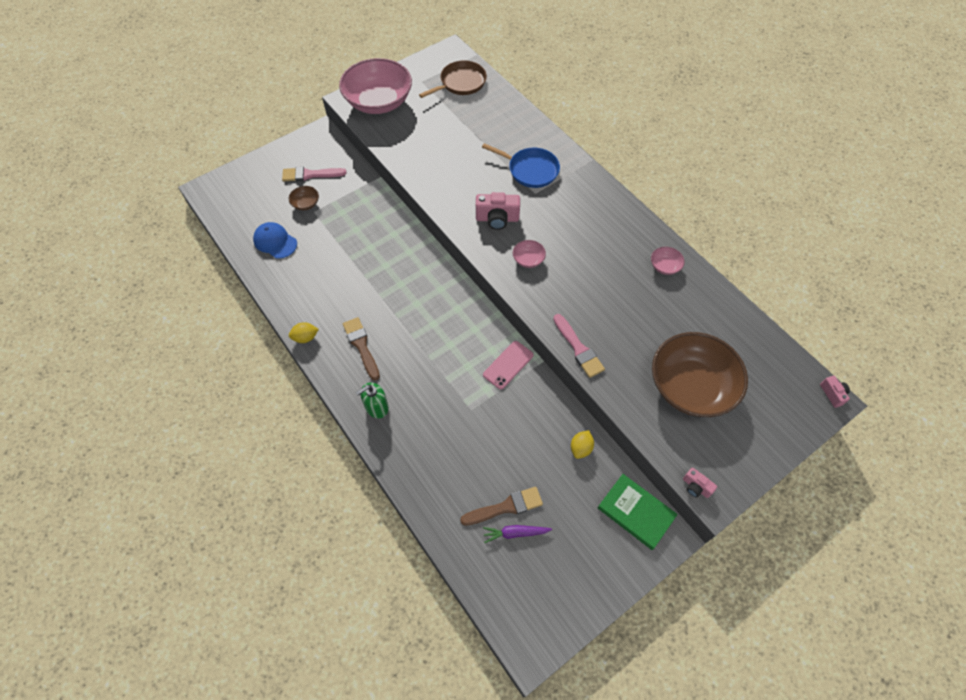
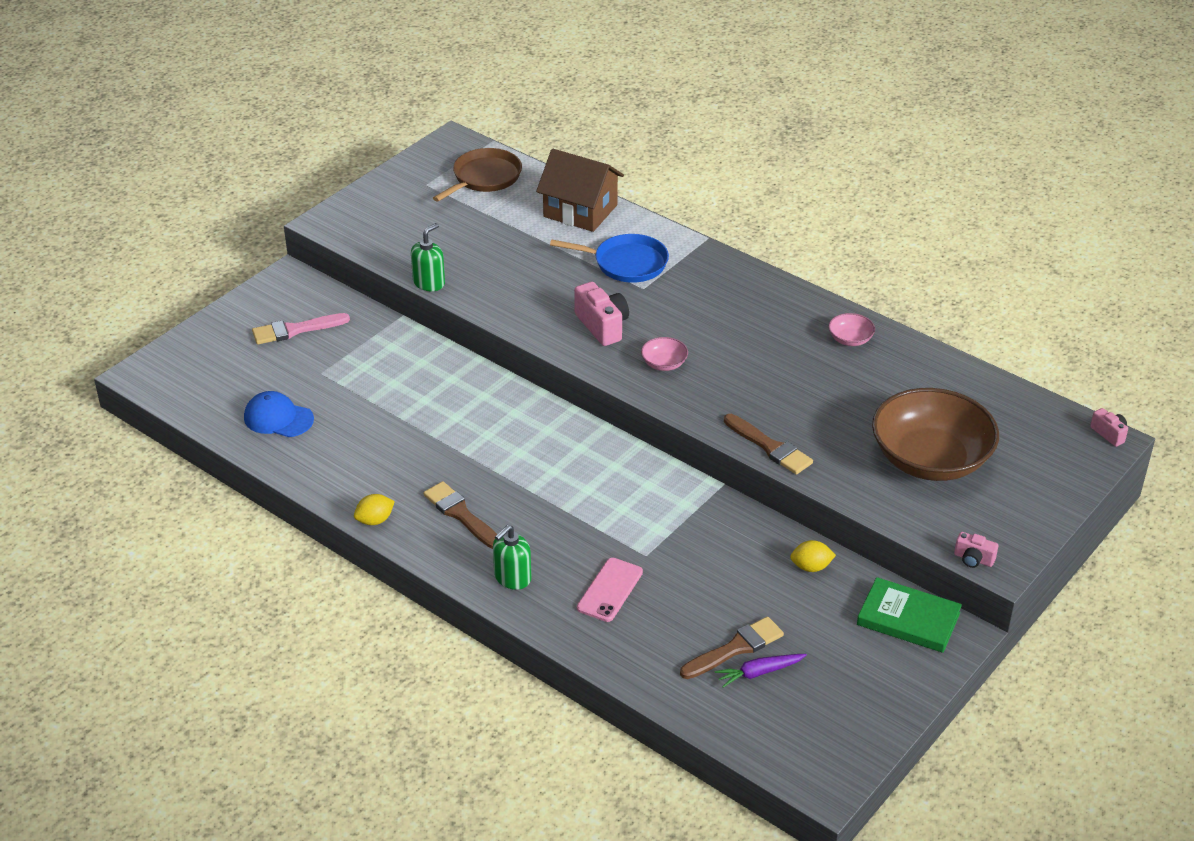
camera: 15 degrees left, 20 degrees down
brown bowl [289,186,319,210] -> none
pink bowl [339,58,412,114] -> none
pink camera [476,192,520,230] -> pink camera turned 105 degrees counterclockwise [574,282,629,346]
pink phone [483,341,534,389] -> pink phone moved to [577,558,643,622]
pink brush [553,314,605,378] -> brown brush [724,414,813,475]
yellow lemon [571,430,594,459] -> yellow lemon turned 75 degrees clockwise [790,540,836,572]
none -> green soap dispenser [411,223,445,291]
none -> brown house [536,149,624,232]

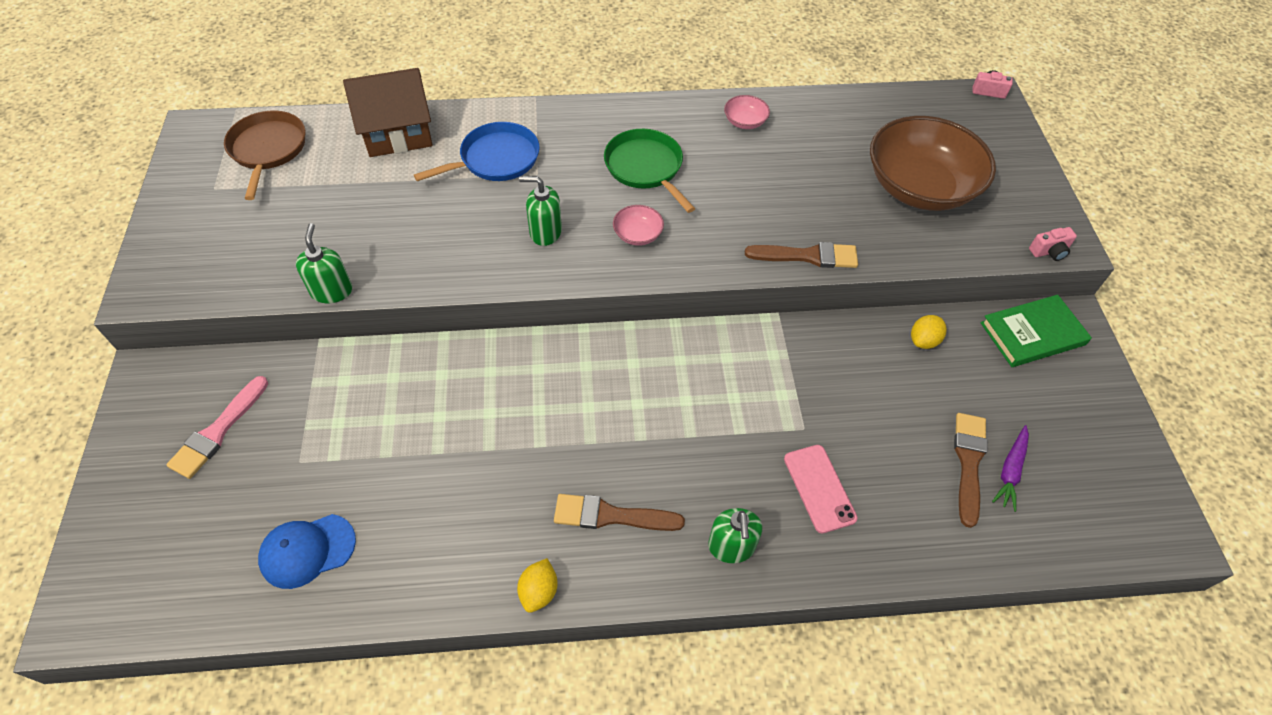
camera: 45 degrees left, 15 degrees up
pink camera [574,282,629,346] -> green soap dispenser [519,176,562,246]
none -> green pan [604,129,695,213]

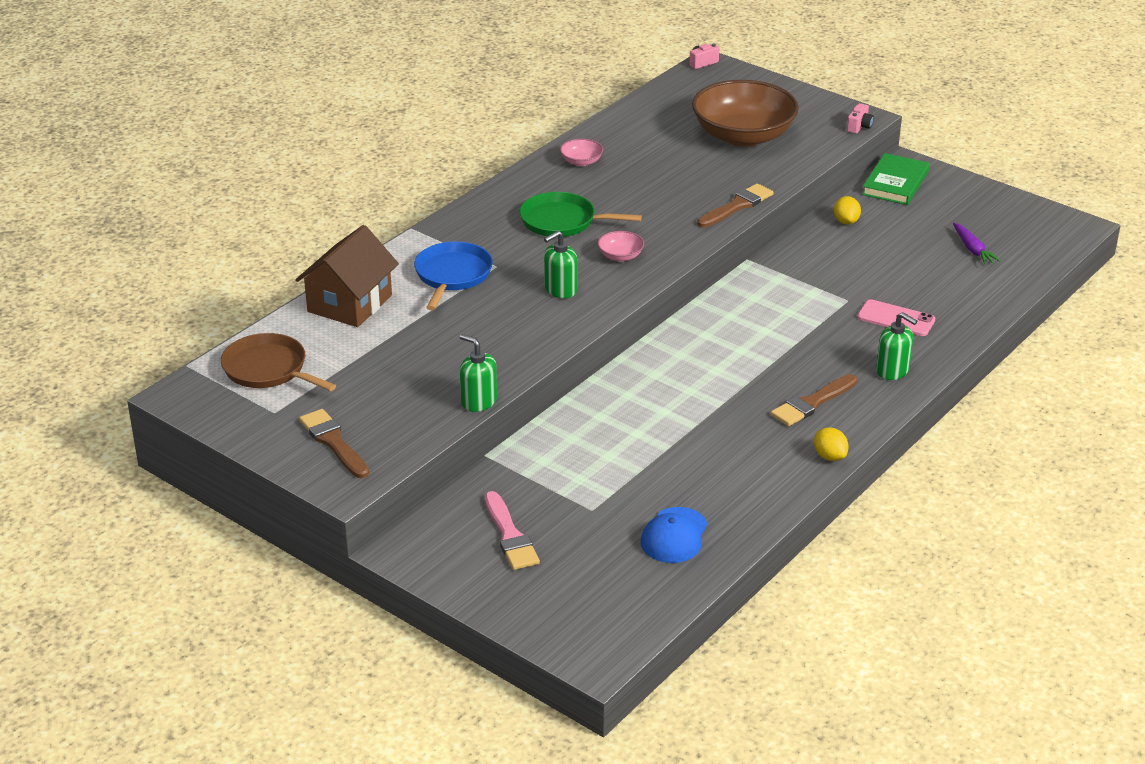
camera: 45 degrees left, 20 degrees down
brown brush [954,413,988,528] -> brown brush moved to [299,409,369,478]

